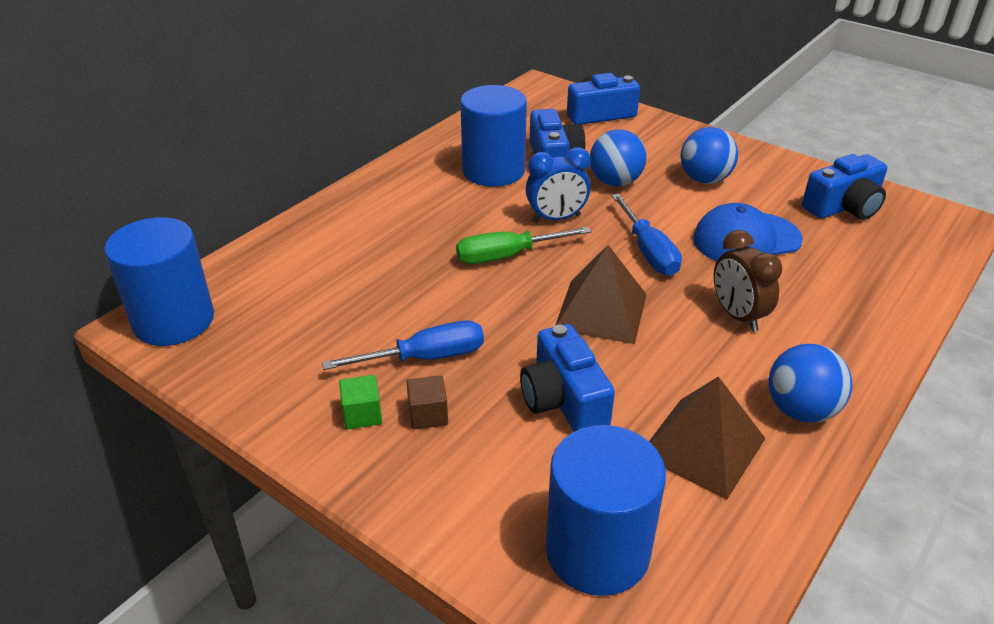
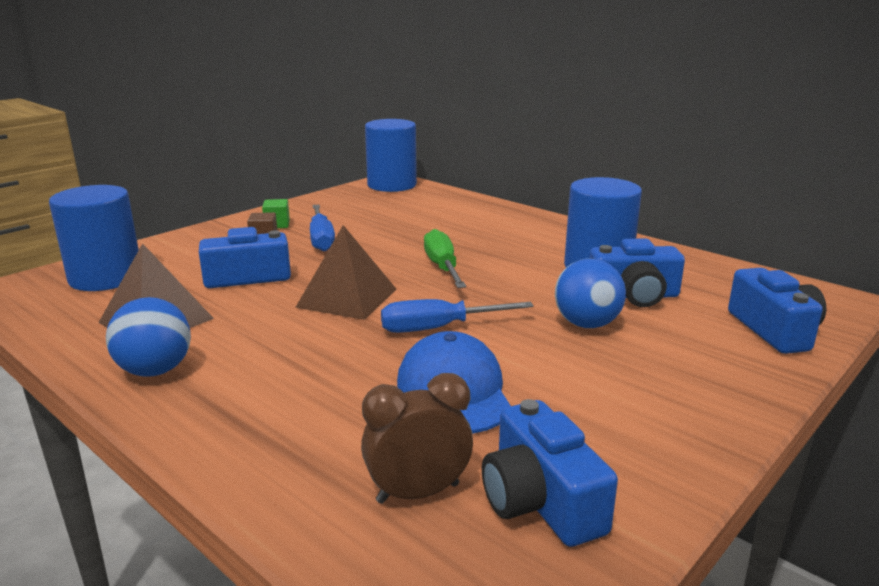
camera: 95 degrees right, 15 degrees down
blue clock [526,147,591,223] -> none
blue ball [681,127,738,184] -> none
brown clock [714,230,782,332] -> brown clock moved to [361,373,473,504]

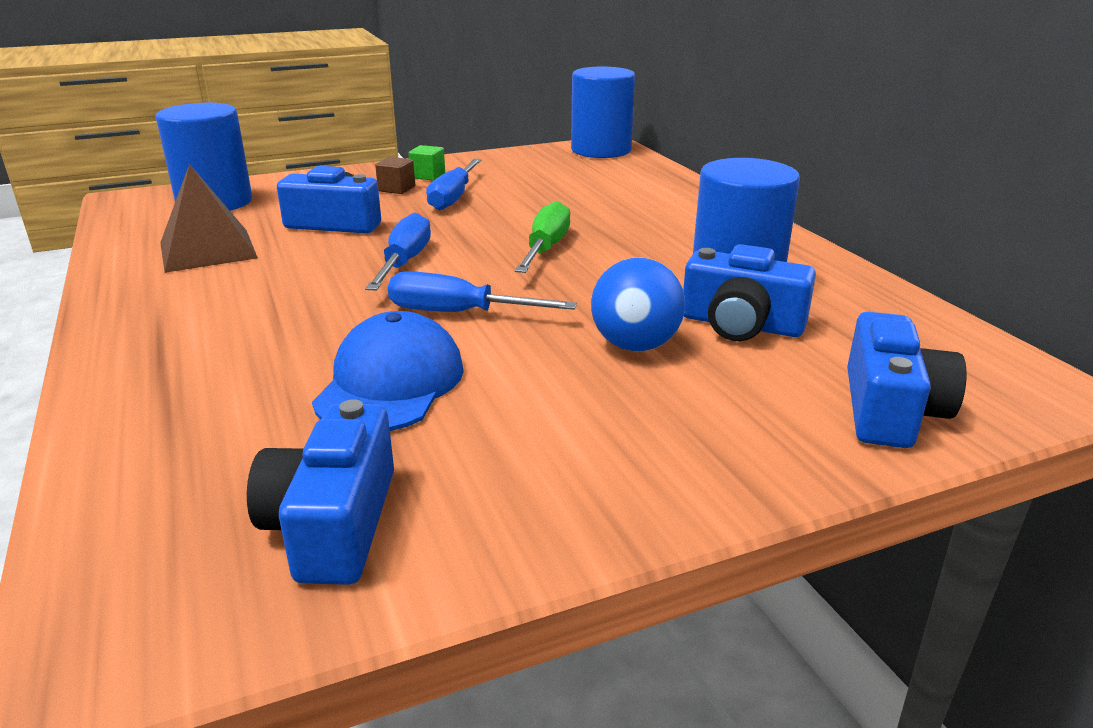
camera: 25 degrees right, 5 degrees up
blue ball [106,297,191,377] -> none
brown pyramid [295,225,396,320] -> blue screwdriver [365,212,431,291]
brown clock [361,373,473,504] -> none

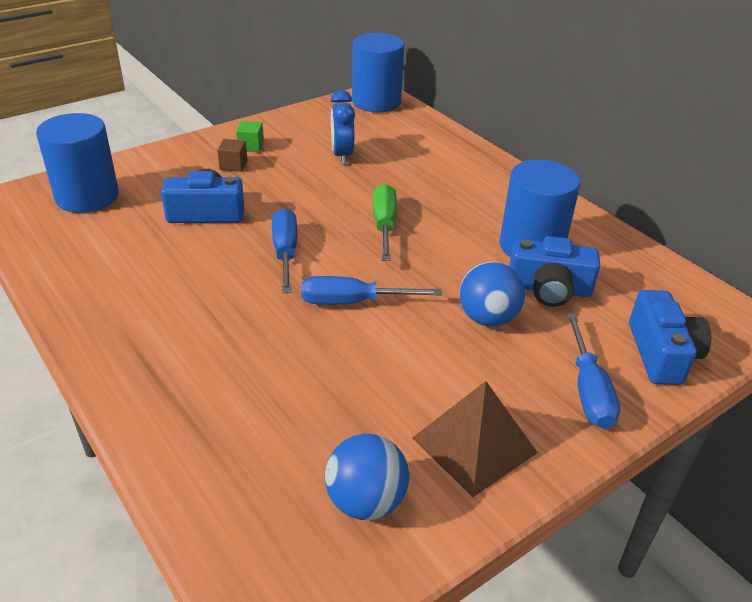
camera: 15 degrees left, 10 degrees up
brown pyramid [160,164,258,273] -> brown pyramid moved to [412,381,538,497]
blue camera [247,399,394,585] -> blue ball [325,434,409,520]
blue cap [312,311,464,431] -> none
blue screwdriver [426,159,482,210] -> blue screwdriver moved to [567,313,620,429]
none -> blue clock [331,90,355,164]

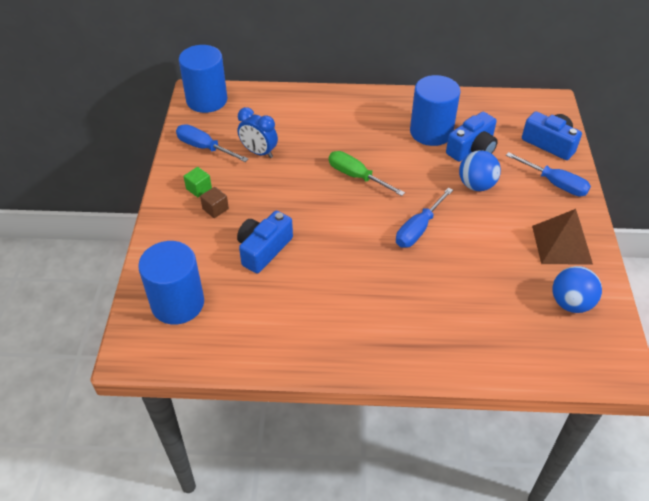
camera: 50 degrees left, 10 degrees up
blue screwdriver [272,208,297,293] -> blue screwdriver moved to [176,124,249,162]

